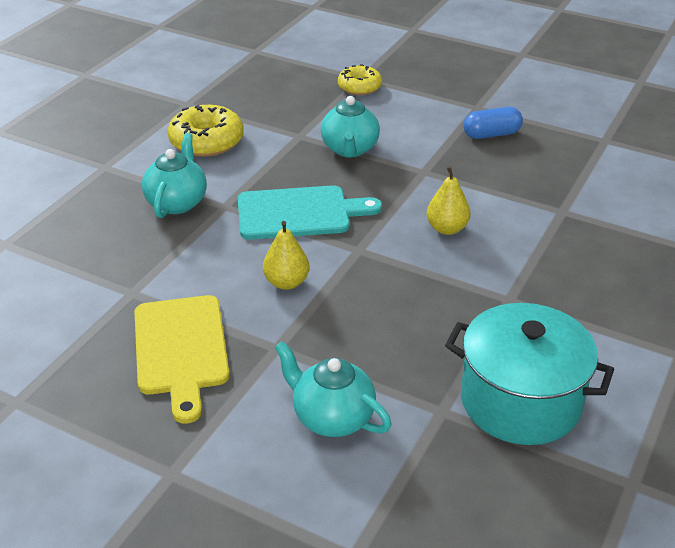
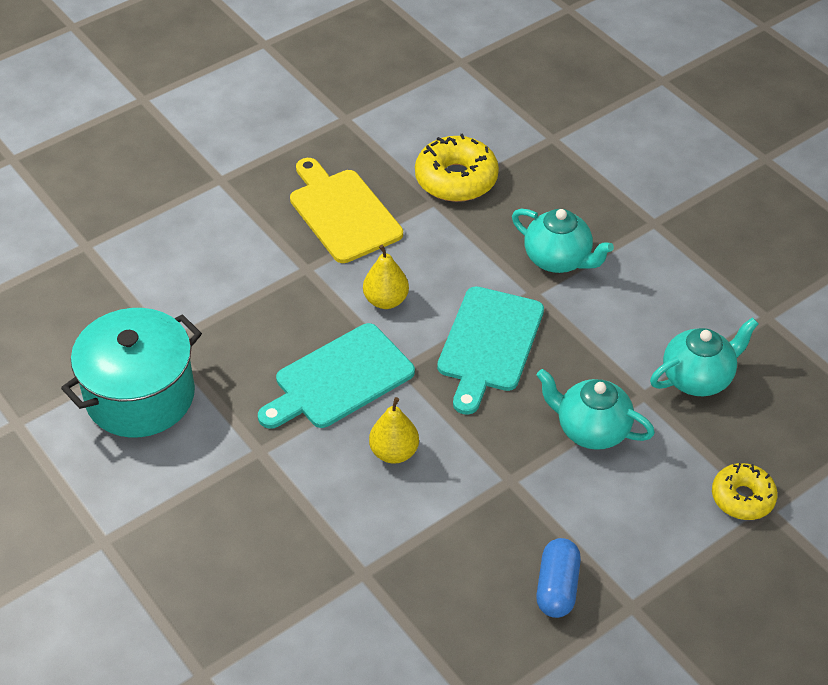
camera: 115 degrees right, 10 degrees up
yellow cutting board [134,295,230,423] -> yellow cutting board turned 45 degrees clockwise [290,158,403,263]
yellow donut [168,105,244,157] -> yellow donut moved to [415,134,499,202]
turquoise teapot [274,341,391,437] -> turquoise teapot moved to [650,317,759,396]
none -> turquoise cutting board [258,323,415,429]

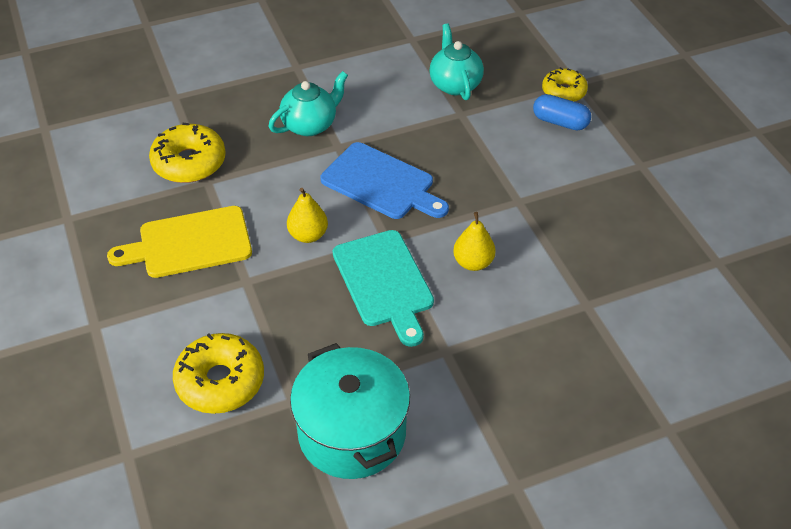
camera: 75 degrees left, 0 degrees up
turquoise cutting board [437,286,544,415] -> blue cutting board [320,142,449,219]
turquoise teapot [536,369,655,450] -> none
blue capsule [536,538,581,618] -> blue capsule moved to [533,94,591,131]
none -> yellow donut [173,333,264,414]

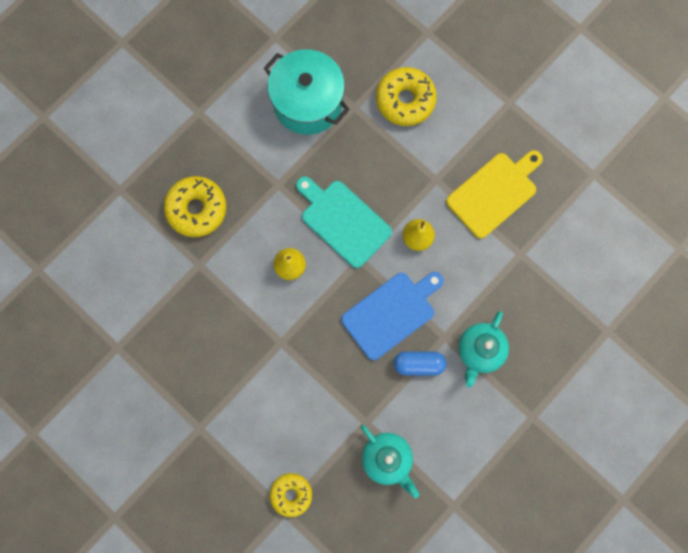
camera: 155 degrees right, 30 degrees up
yellow donut [149,123,226,183] -> yellow donut moved to [164,176,226,237]
blue cutting board [320,142,449,219] -> blue cutting board turned 135 degrees clockwise [341,272,444,360]
blue capsule [533,94,591,131] -> blue capsule moved to [394,352,447,376]

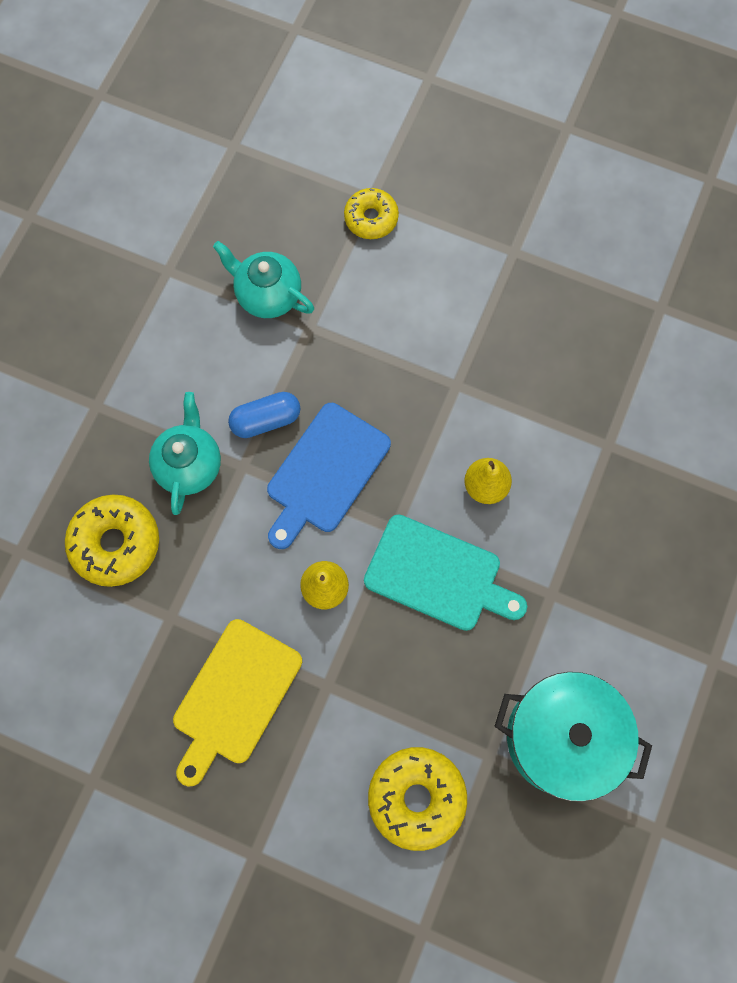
camera: 160 degrees right, 5 degrees down
yellow donut [164,176,226,237] -> yellow donut moved to [65,495,159,587]

